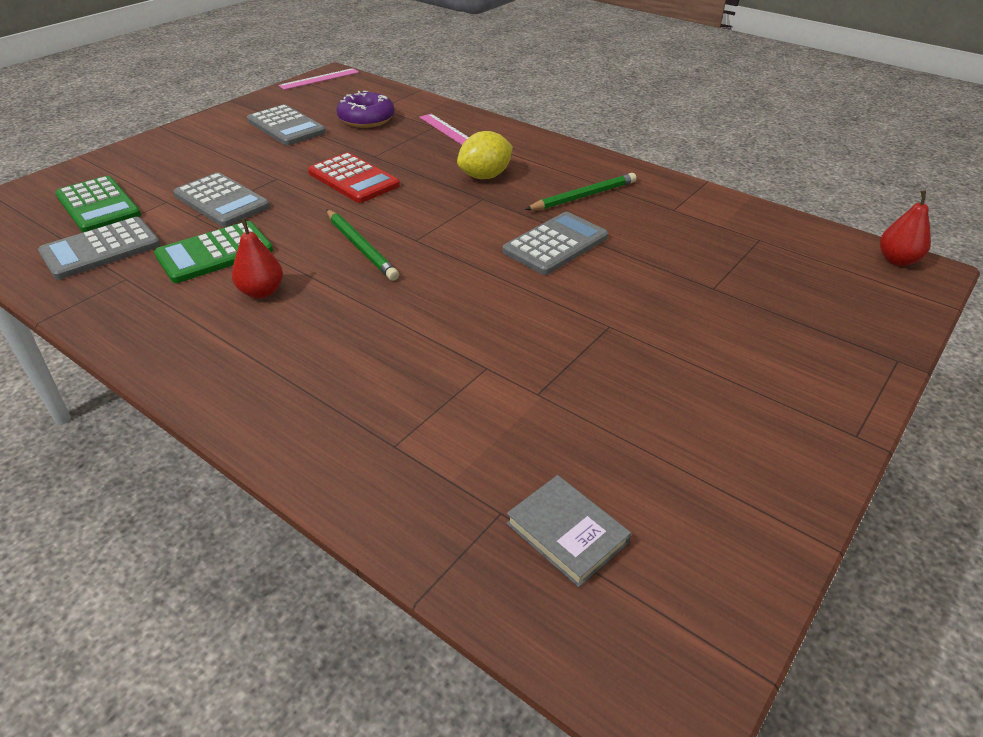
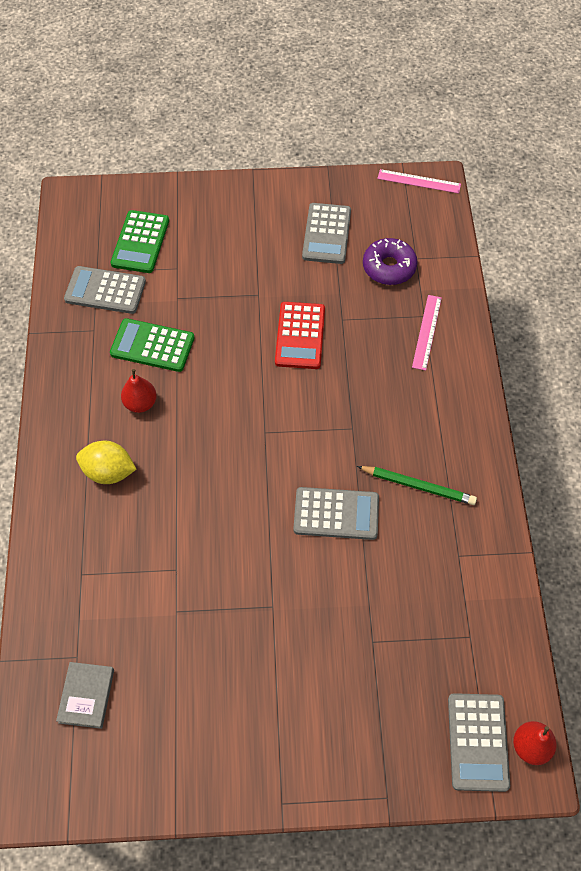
camera: 50 degrees right, 20 degrees up
grey calculator [173,172,270,227] -> grey calculator moved to [448,693,510,792]
green pencil [326,209,399,281] -> none
yellow lemon [457,131,513,179] -> yellow lemon moved to [76,441,136,484]

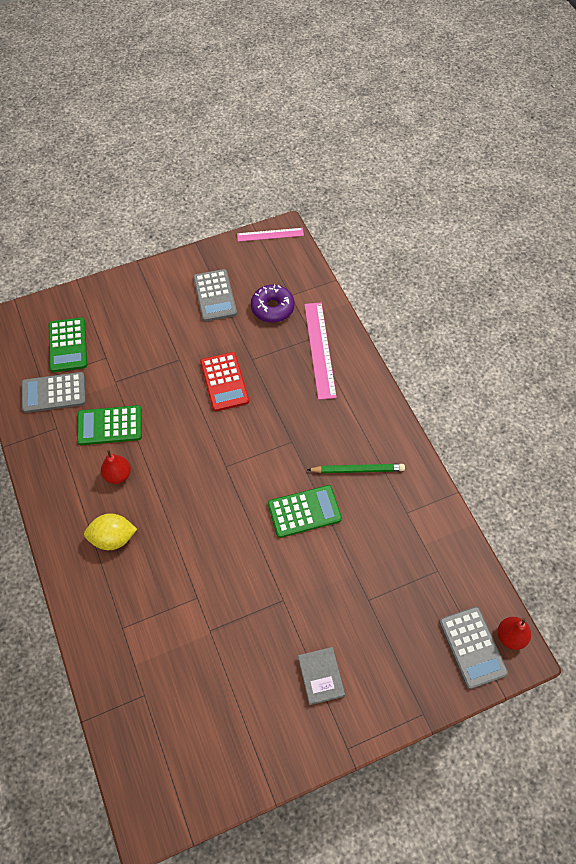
camera: 20 degrees left, 0 degrees up
grey book [56,662,114,729] -> grey book moved to [298,647,345,705]
grey calculator [293,487,379,540] -> green calculator [268,485,342,538]
pink ruler [412,295,442,371] -> pink ruler [304,303,337,400], size x1.60

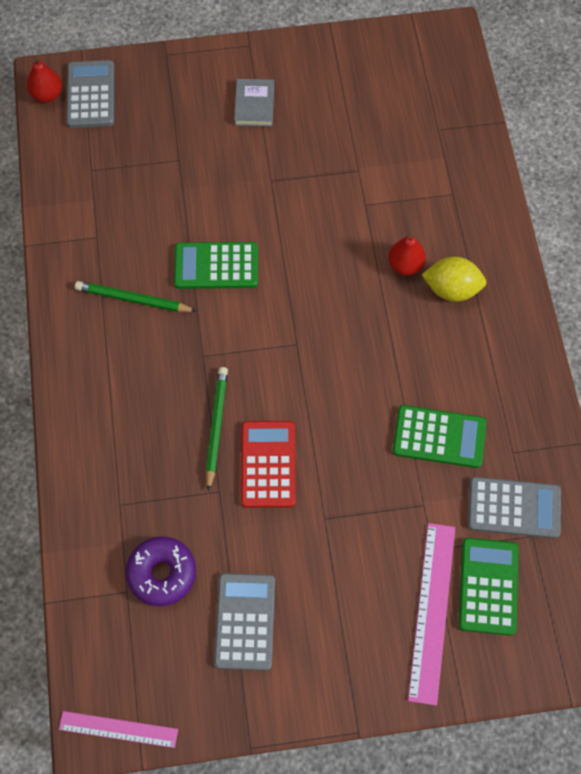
camera: 165 degrees left, 5 degrees up
red pear [101,450,131,484] -> red pear moved to [388,235,426,276]
pink ruler [304,303,337,400] -> pink ruler moved to [408,523,455,706]
none -> green pencil [206,367,228,492]

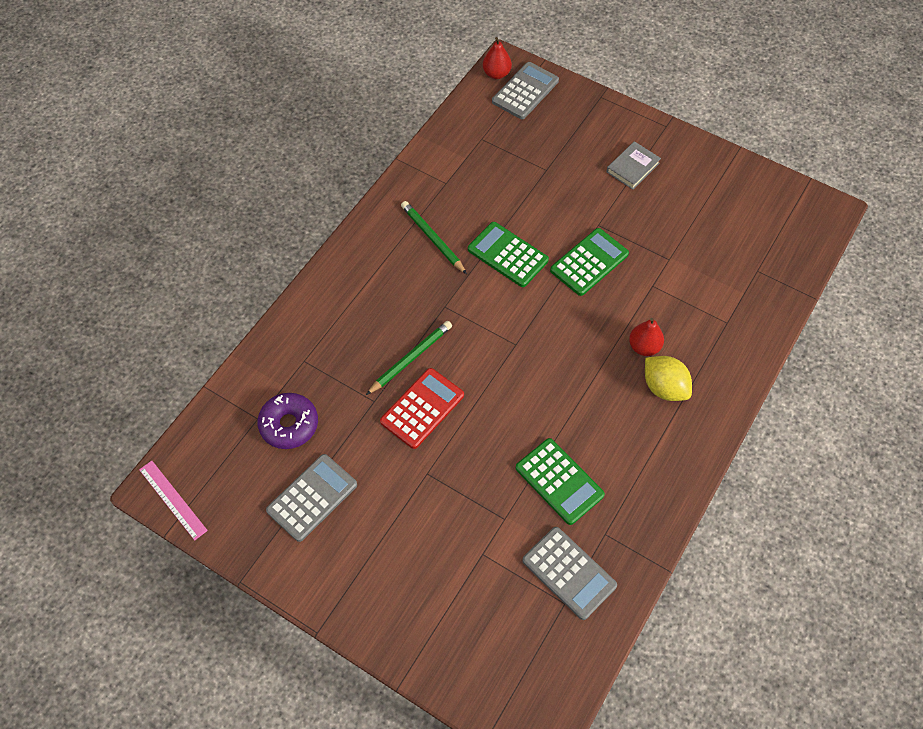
camera: 40 degrees right, 5 degrees down
pink ruler [408,523,455,706] -> none
green calculator [458,538,519,636] -> green calculator moved to [550,228,629,296]

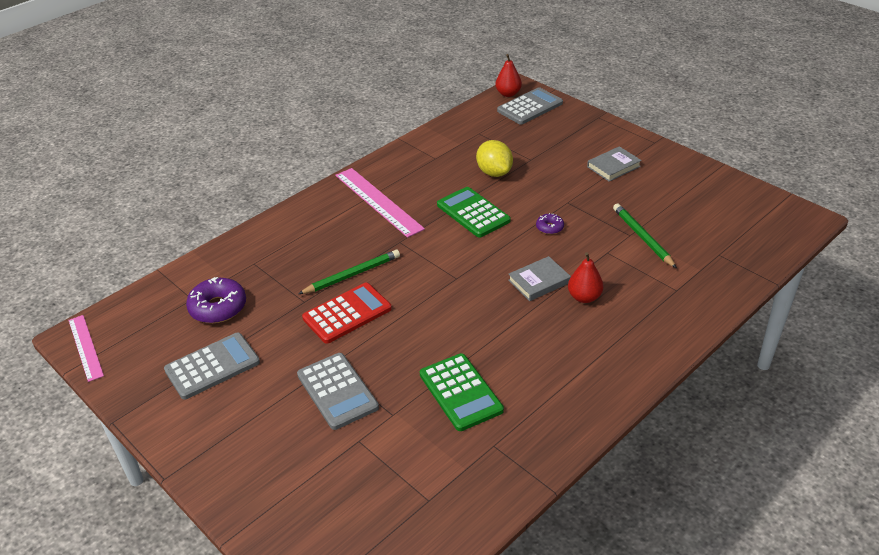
camera: 15 degrees right, 20 degrees down
green pencil [401,201,467,274] -> green pencil moved to [613,203,677,269]
grey calculator [522,527,617,620] -> grey calculator moved to [297,353,379,430]
green calculator [550,228,629,296] -> purple donut [536,213,564,234]
yellow lemon [645,356,692,401] -> yellow lemon moved to [476,140,513,177]
none -> pink ruler [335,168,425,238]
none -> grey book [508,256,571,301]

